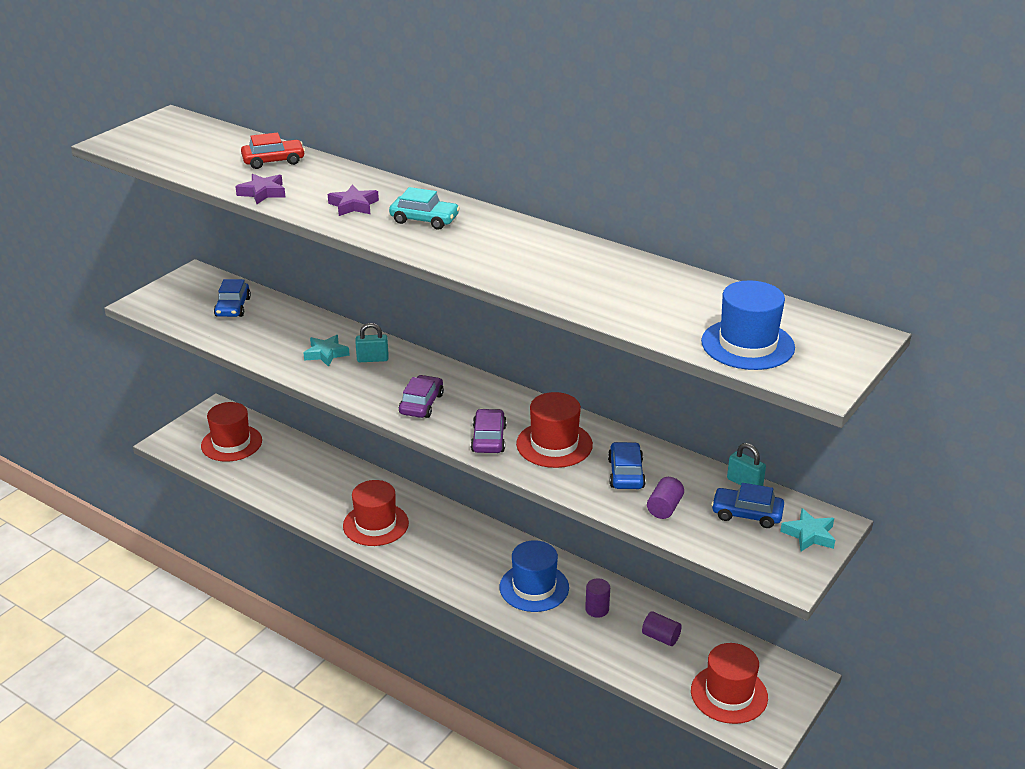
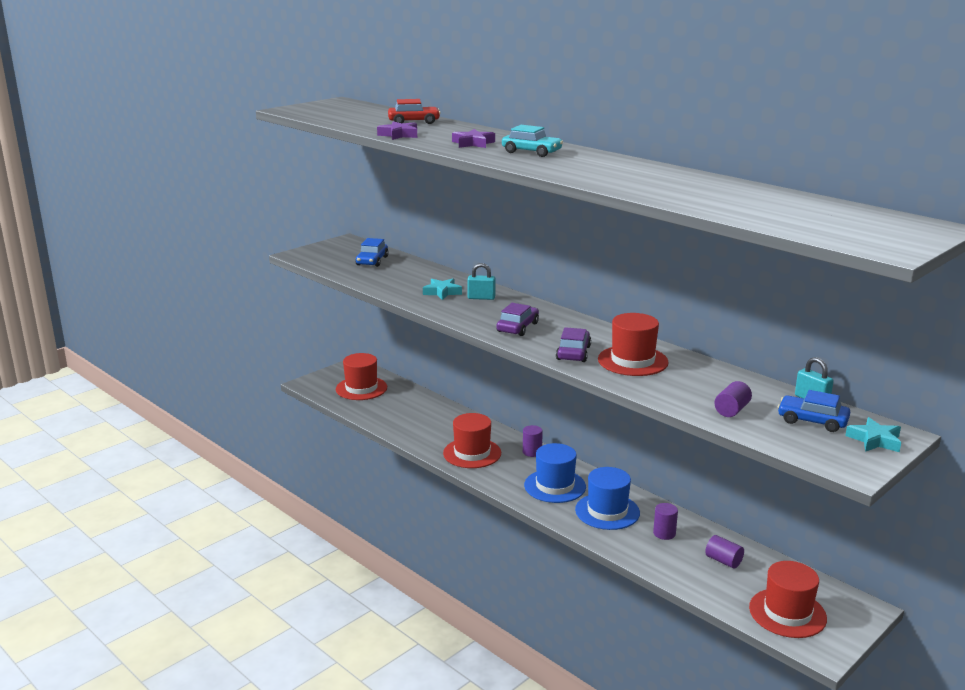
camera: 10 degrees right, 10 degrees down
blue car [608,442,646,489] -> none
blue hat [701,280,795,370] -> blue hat moved to [524,443,586,503]
none -> purple cylinder [523,425,543,457]

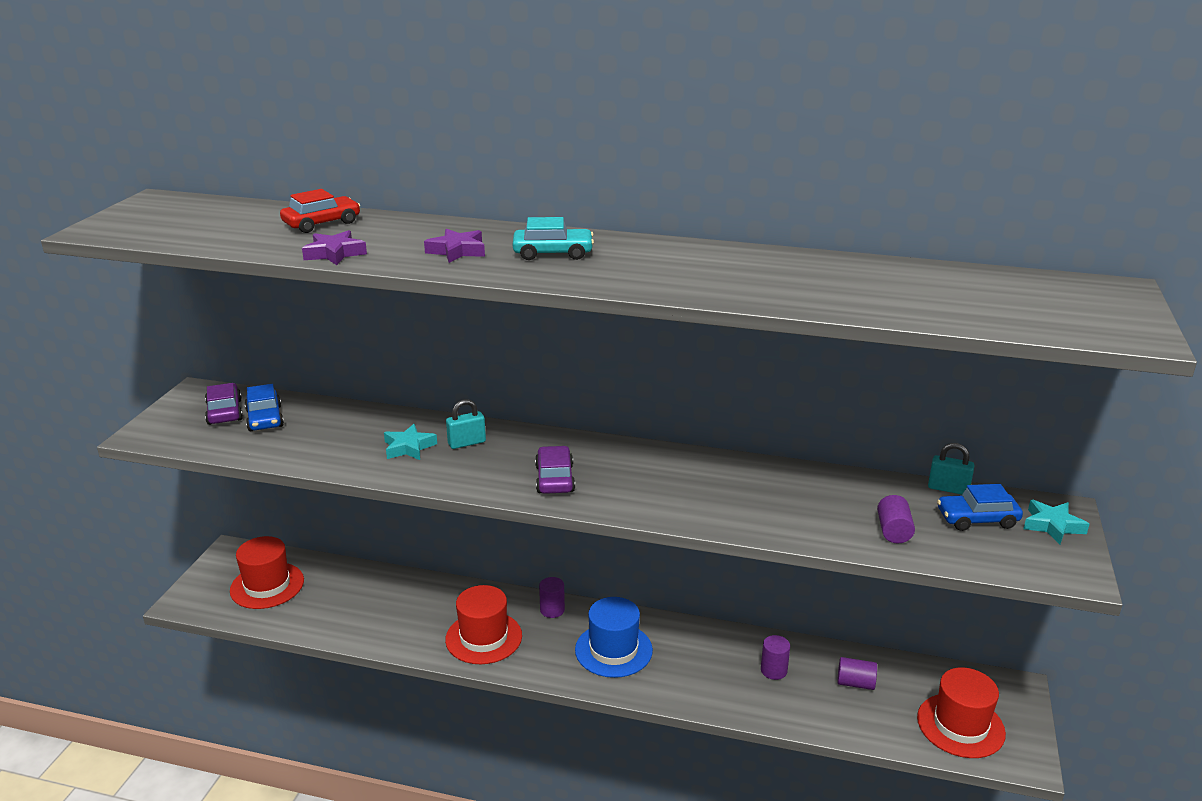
camera: 30 degrees left, 5 degrees up
purple car [556,327,591,362] -> purple car moved to [205,383,243,425]
blue hat [575,467,640,530] -> none
red hat [598,313,669,376] -> none

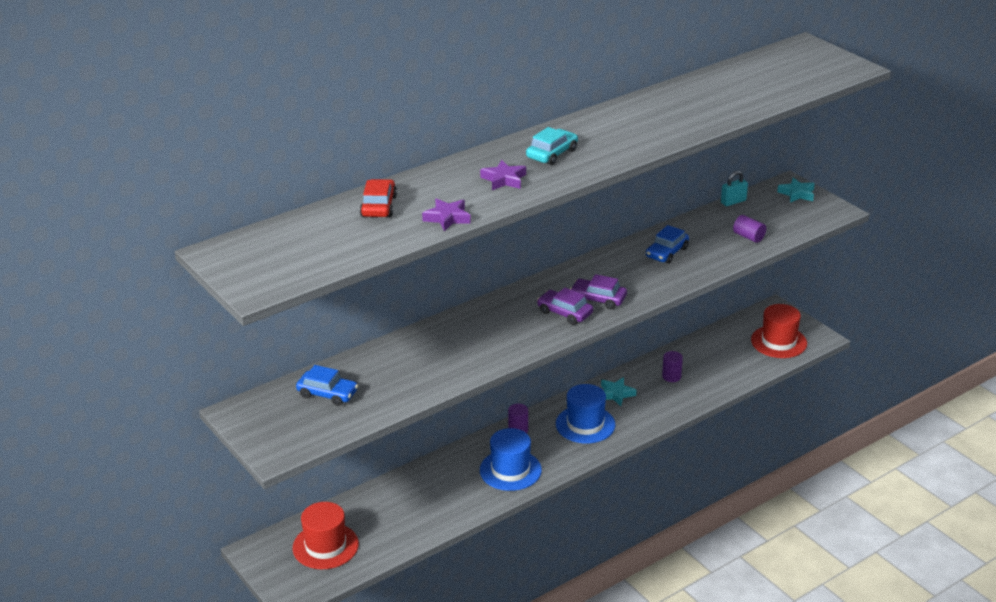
camera: 50 degrees left, 5 degrees up
purple car [205,383,243,425] -> purple car moved to [570,274,627,309]
turquoise star [384,424,437,460] -> turquoise star moved to [601,377,636,406]
red hat [445,585,522,664] -> blue hat [480,428,542,491]
turquoise padlock [446,399,486,449] -> none
purple cylinder [837,657,877,690] -> none
blue car [937,484,1023,531] -> blue car moved to [646,225,689,264]

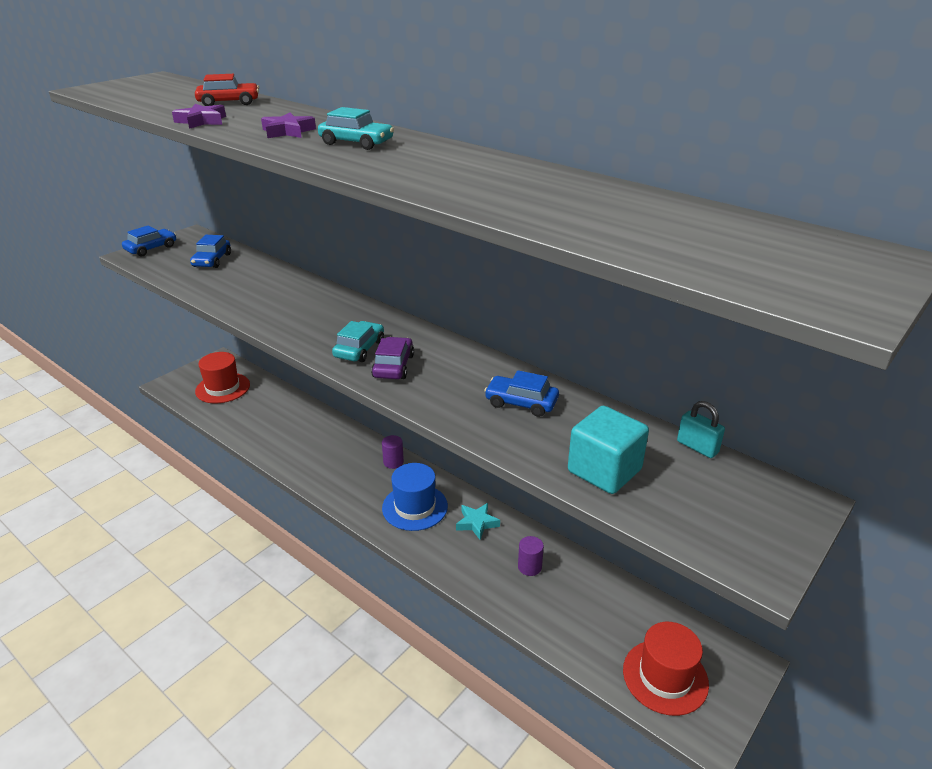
camera: 75 degrees right, 0 degrees up
blue hat [480,428,542,491] -> none
purple car [537,288,593,325] -> turquoise car [332,321,384,362]
purple cylinder [733,215,766,243] -> turquoise cube [568,406,649,494]
turquoise star [777,178,815,203] -> none
none -> blue car [122,226,176,256]

